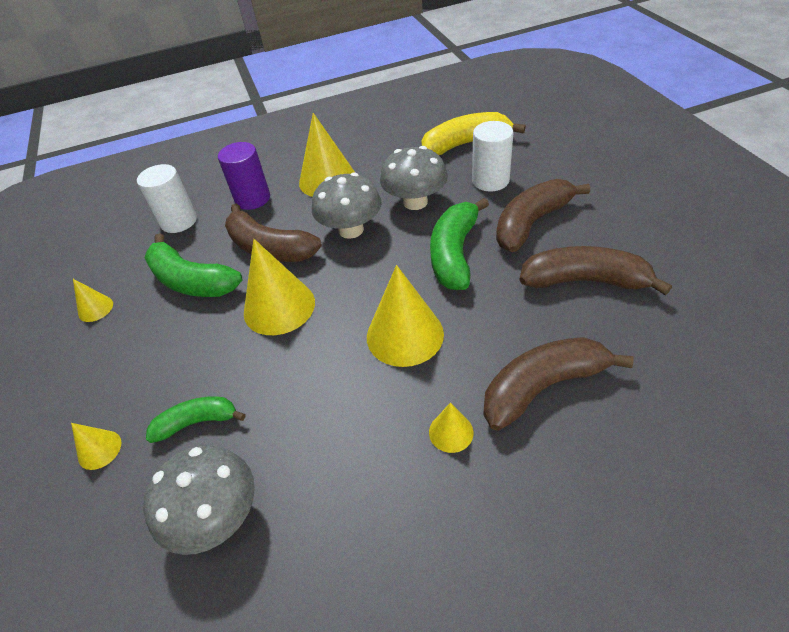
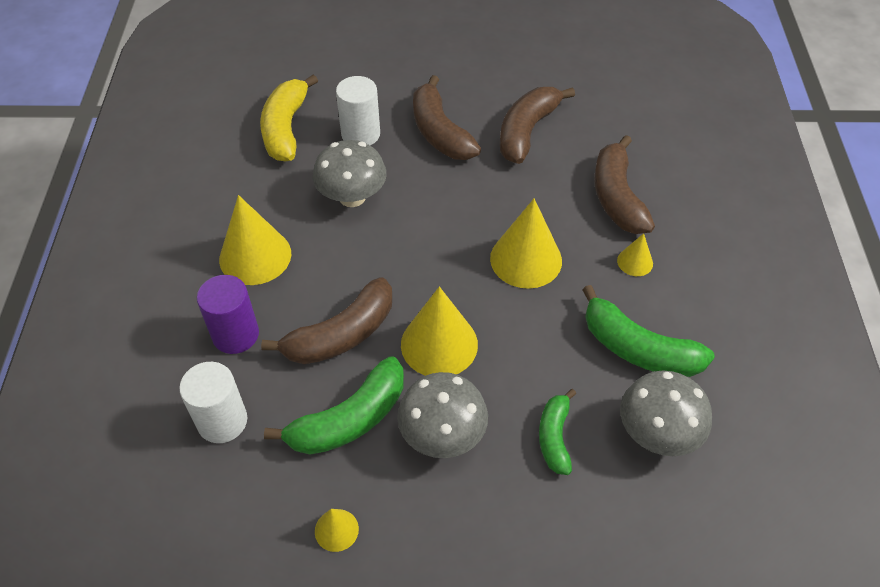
camera: 75 degrees left, 5 degrees up
yellow cone [71,423,121,470] -> none
grey mushroom [312,173,382,239] -> grey mushroom moved to [397,372,488,458]
green banana [430,198,489,290] -> green banana moved to [582,285,715,377]

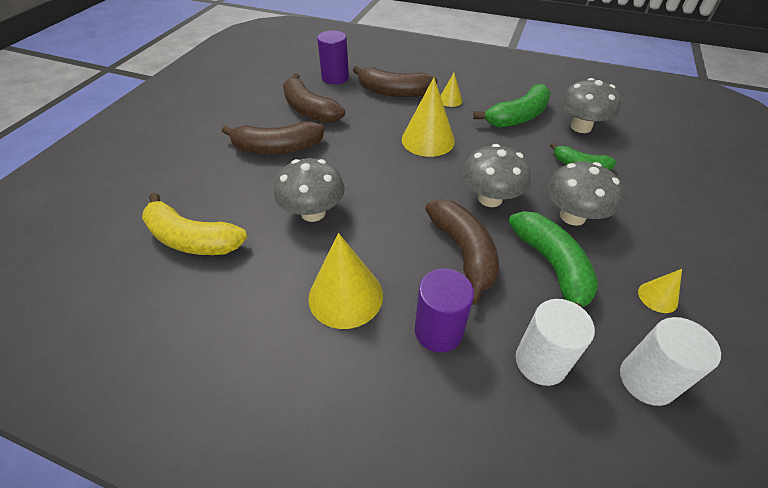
camera: 70 degrees left, 5 degrees down
white cylinder [336,76,380,145] -> white cylinder moved to [620,317,721,406]
yellow cone [401,287,478,376] -> grey mushroom [462,144,531,207]
none -> purple cylinder [317,31,349,84]

